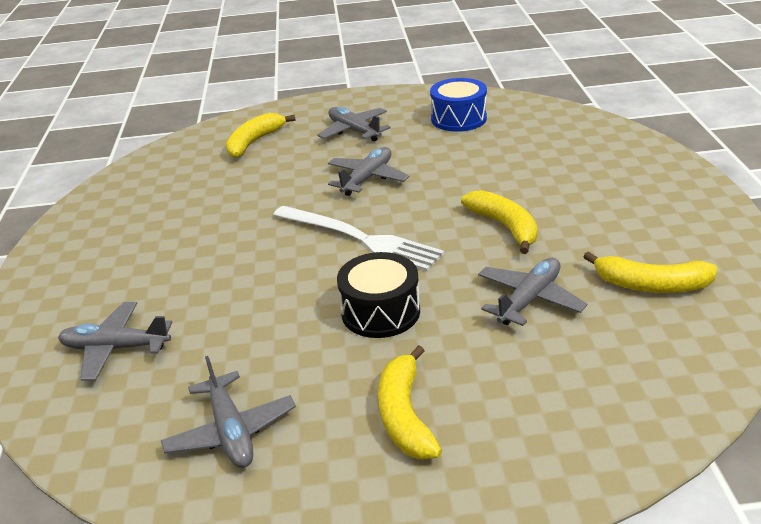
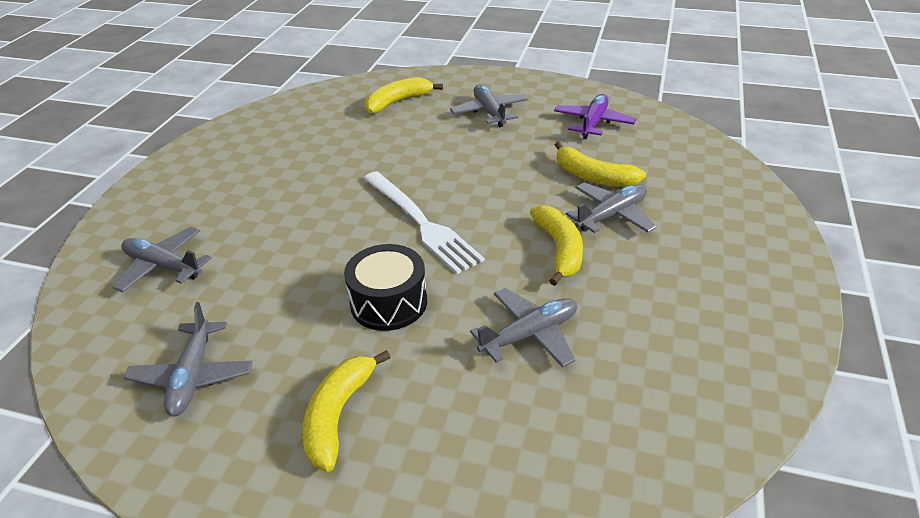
camera: 20 degrees right, 5 degrees up
grey plane [328,147,409,196] -> grey plane moved to [566,183,657,233]
blue drum [430,78,487,132] -> purple plane [554,94,636,139]
yellow banana [583,251,718,293] -> yellow banana moved to [555,141,646,187]

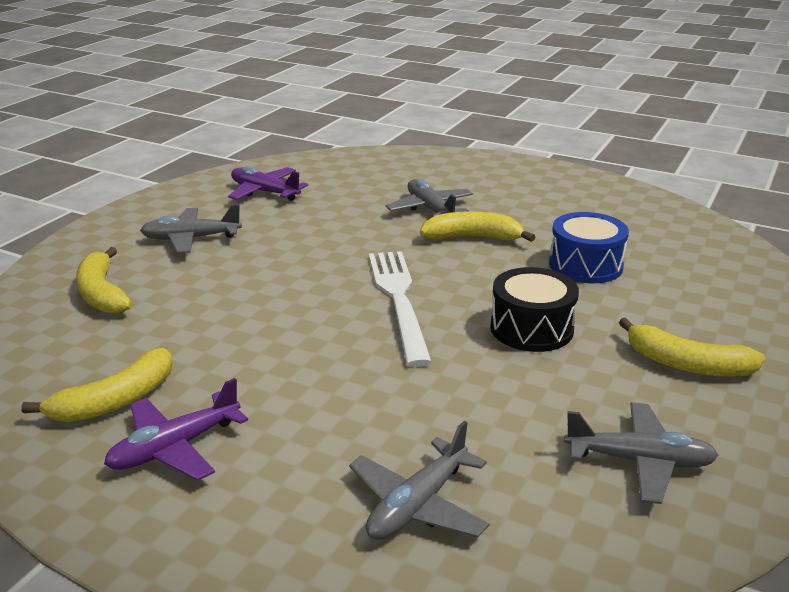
camera: 80 degrees left, 10 degrees down
white fork [363,171,485,274] -> white fork turned 75 degrees counterclockwise [369,251,432,367]
grey plane [470,288,577,368] -> blue drum [549,212,629,283]
yellow banana [555,141,646,187] -> yellow banana moved to [21,348,172,422]
none -> purple plane [104,378,248,481]

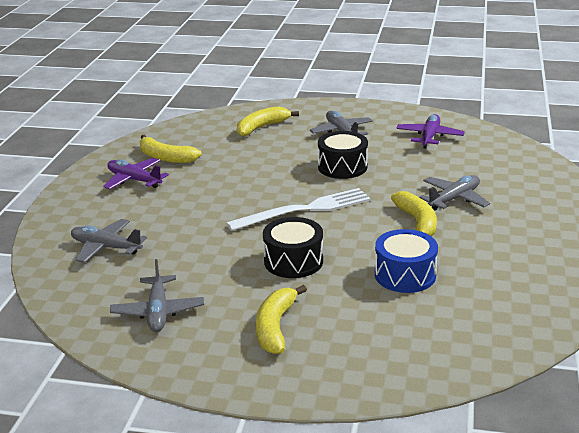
camera: 75 degrees right, 0 degrees up
none -> black drum [318,131,368,179]

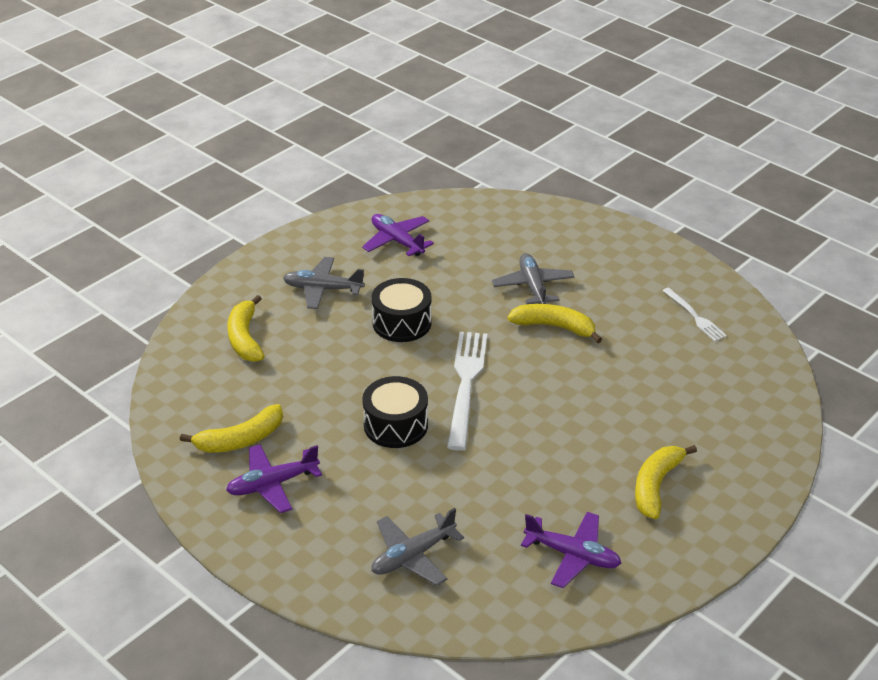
camera: 60 degrees left, 10 degrees up
grey plane [110,259,204,332] -> purple plane [521,512,622,588]
yellow banana [256,285,307,354] -> yellow banana turned 75 degrees clockwise [635,445,697,519]
black drum [263,217,323,278] -> black drum moved to [362,376,428,448]
blue drum [375,229,438,293] -> none
none -> white fork [662,288,727,342]

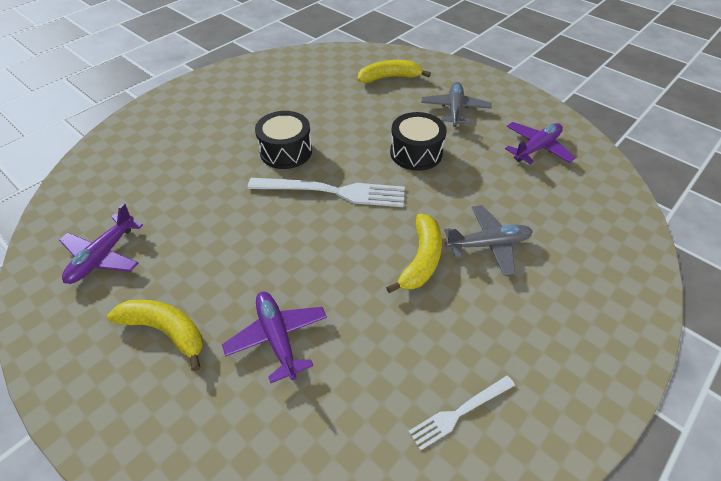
camera: 90 degrees right, 10 degrees up
yellow banana [180,404,283,453] -> none
purple plane [226,444,322,513] -> purple plane moved to [222,292,327,383]
grey plane [372,508,464,586] -> none

